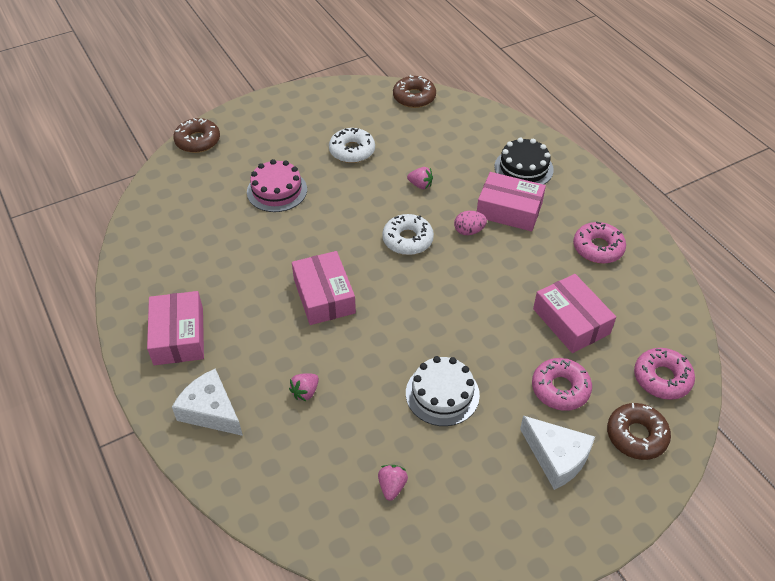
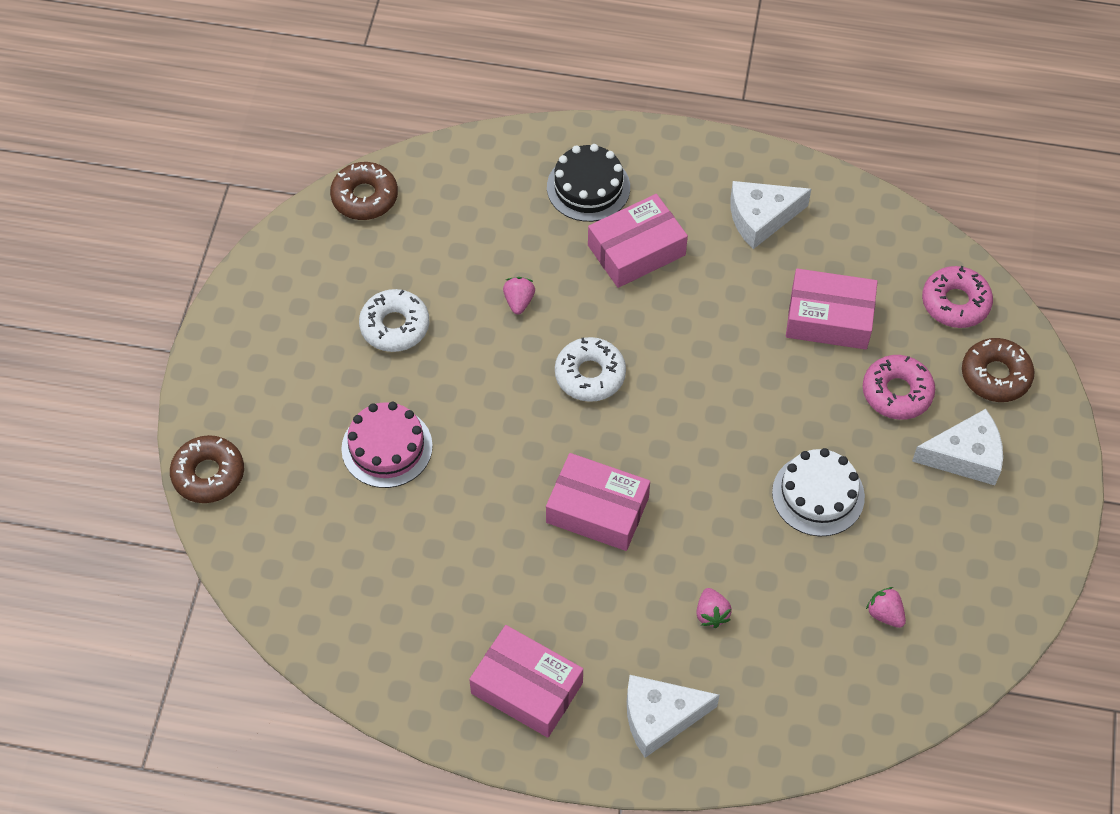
camera: 50 degrees left, 10 degrees up
pink strawberry [407,167,433,189] -> pink strawberry turned 60 degrees counterclockwise [503,277,535,315]
pink egg [454,211,487,235] -> none
pink donut [573,222,626,264] -> white cheese [730,181,811,249]

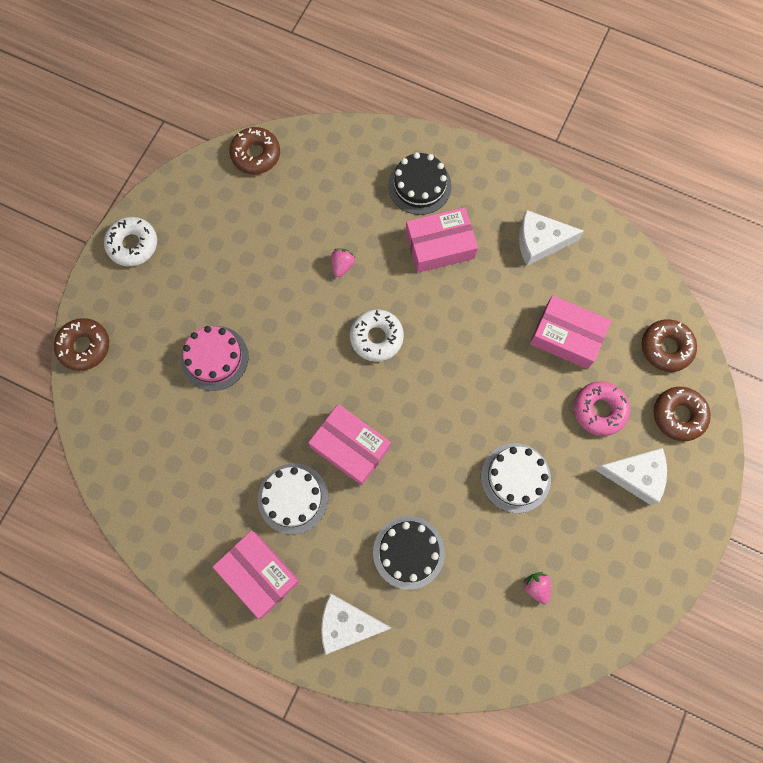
camera: 15 degrees right, 15 degrees up
white donut [359,289,429,352] -> white donut moved to [104,217,157,266]
pink strawberry [696,588,732,628] -> black cake [373,516,445,590]
pink donut [922,266,993,328] -> brown donut [642,319,697,372]
none -> white cake [258,463,328,534]

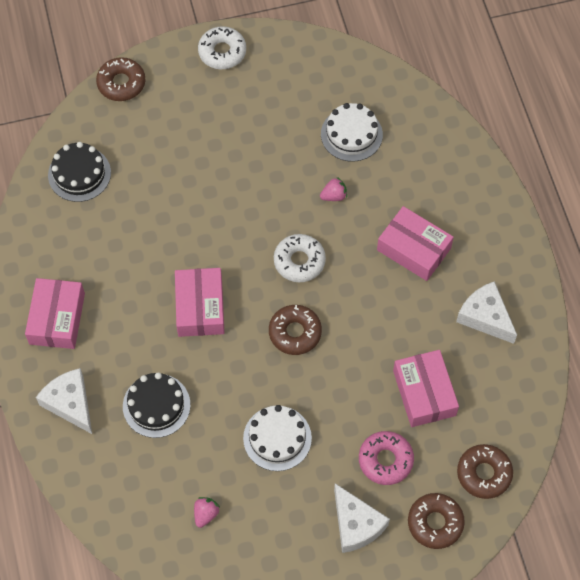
camera: 50 degrees right, 10 degrees down
pink cake [181,326,249,391] -> none
brown donut [229,127,280,174] -> brown donut moved to [269,305,322,355]
white cake [258,463,328,534] -> white cake moved to [321,103,383,162]
black cake [388,152,452,215] -> black cake moved to [48,142,111,202]

